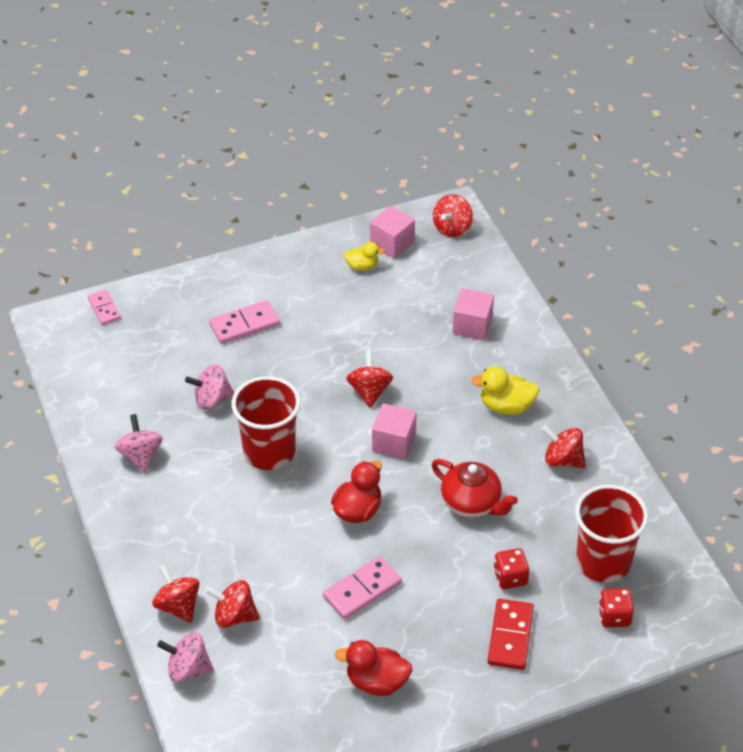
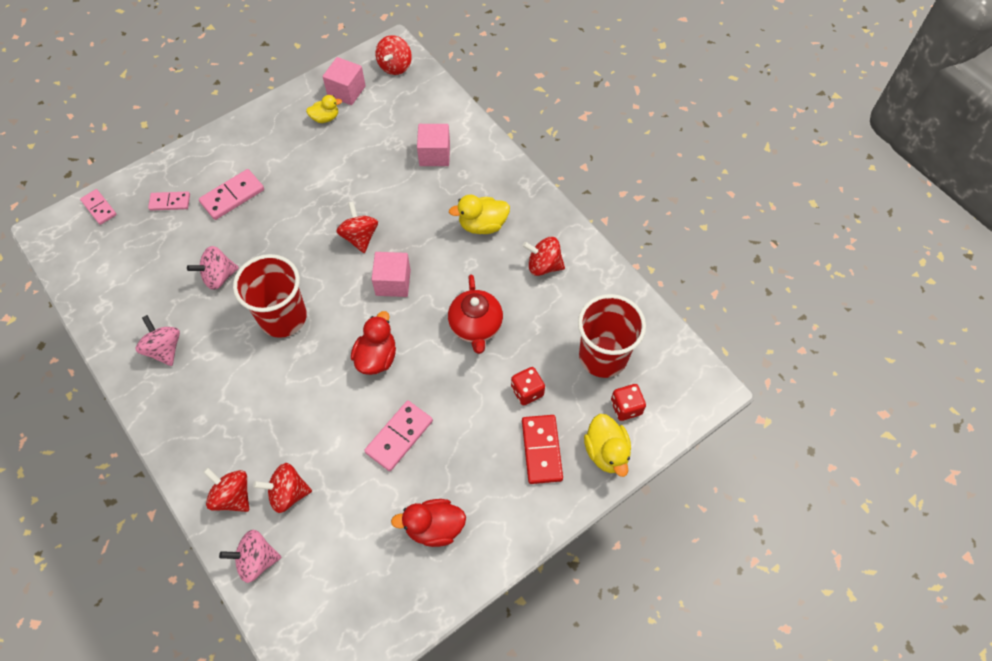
camera: 15 degrees left, 15 degrees up
red teapot [431,459,518,518] -> red teapot turned 60 degrees clockwise [448,274,503,354]
none -> pink domino [148,192,190,211]
none -> yellow duck [584,414,631,477]

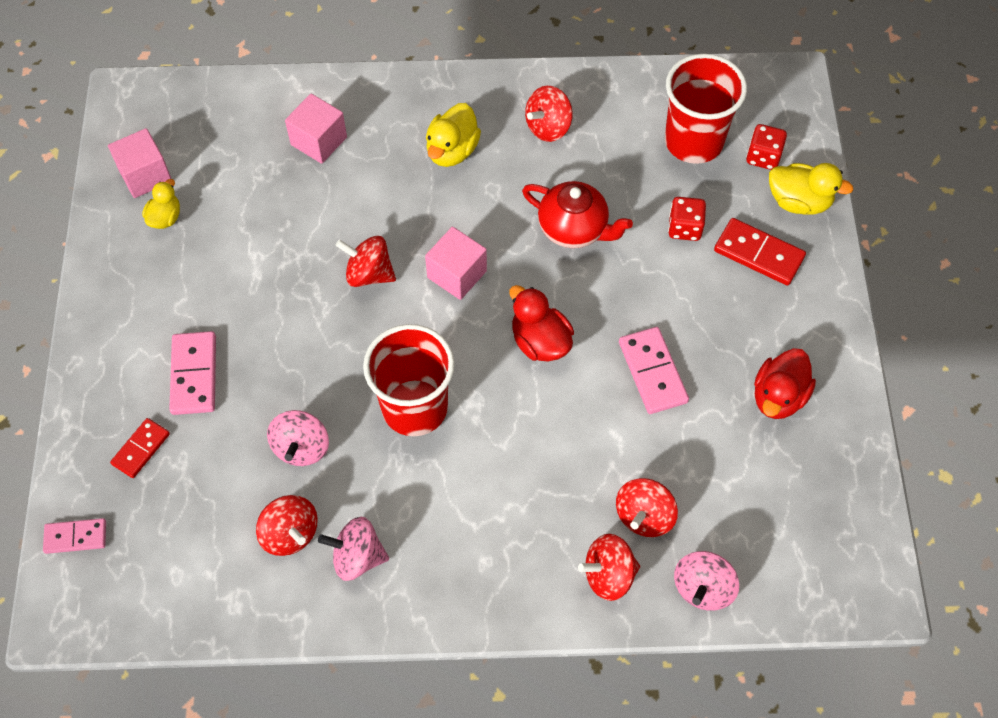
camera: 55 degrees left, 0 degrees up
pink domino [148,192,190,211] -> red domino [110,418,170,478]
red spinning top [376,35,412,75] -> red spinning top moved to [256,495,318,556]

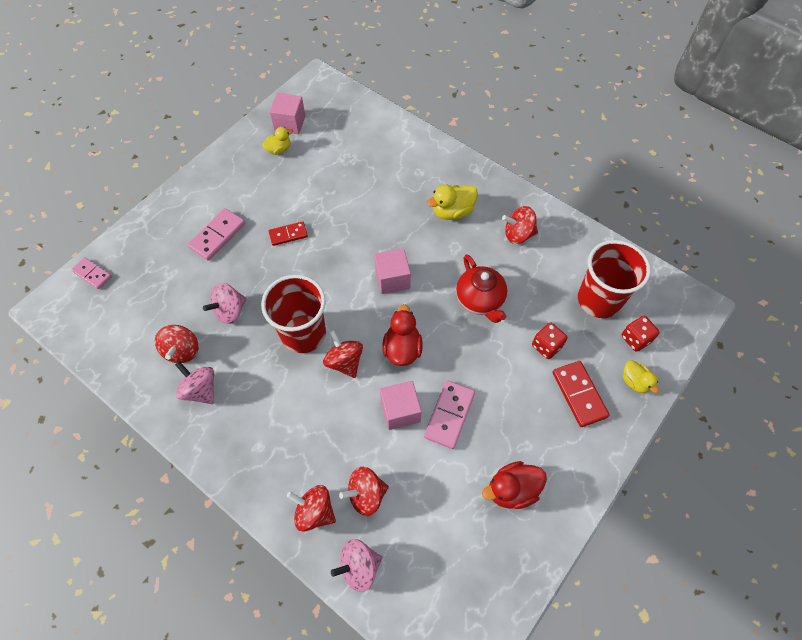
camera: 40 degrees right, 0 degrees up
red domino [110,418,170,478] -> red domino moved to [269,221,308,246]
pink cube [285,94,347,164] -> pink cube moved to [380,381,422,430]
red spinning top [335,236,396,287] -> red spinning top moved to [323,330,363,378]
yellow duck [769,163,854,215] -> yellow duck [623,360,659,393], size x0.65

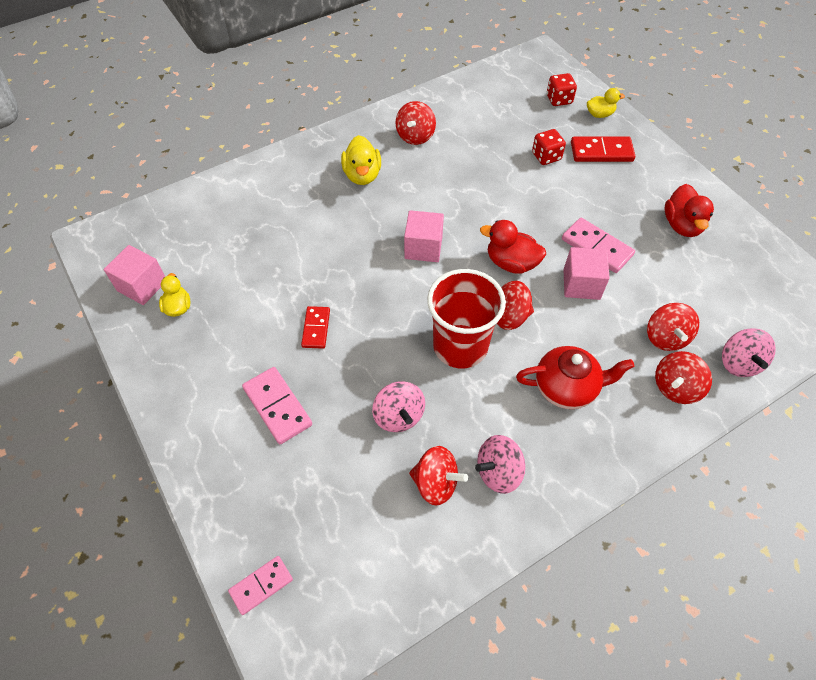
camera: 70 degrees left, 5 degrees down
red teapot [456,254,507,323] -> red teapot moved to [516,346,634,409]
red cup [578,240,651,318] -> none

